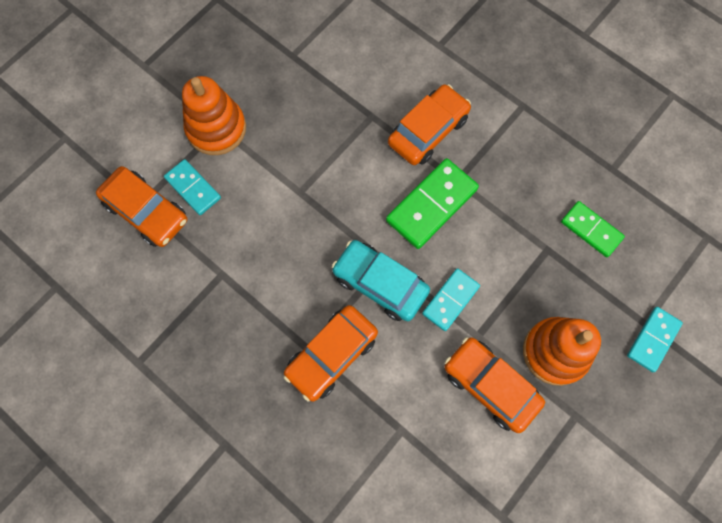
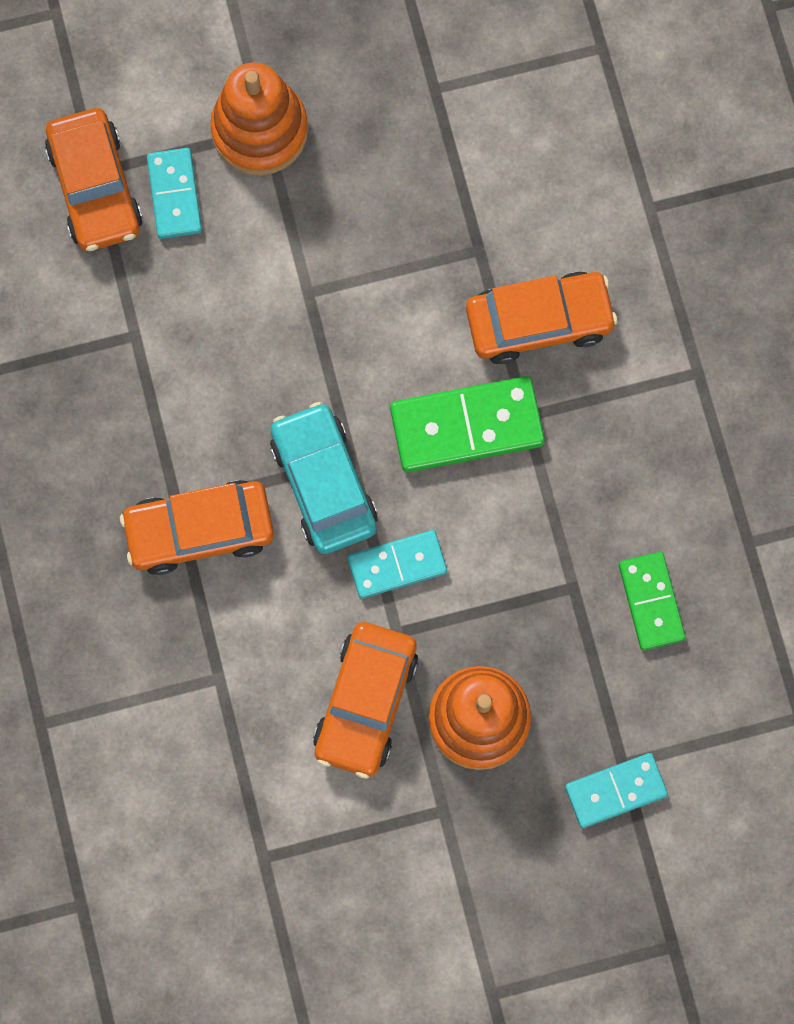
camera: 35 degrees right, 5 degrees up
orange car [444,337,545,433] -> orange car turned 150 degrees counterclockwise [313,622,418,779]

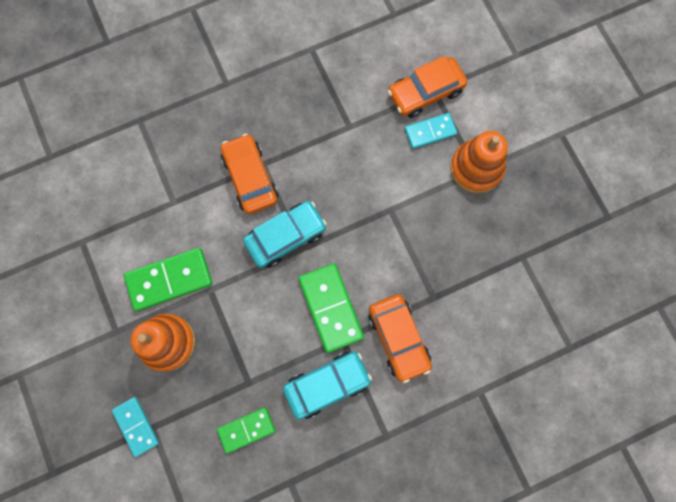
camera: 80 degrees right, 0 degrees up
orange car [313,622,418,779] -> green domino [124,248,213,311]
turquoise domino [348,530,447,599] -> none
none -> turquoise car [283,352,372,419]

